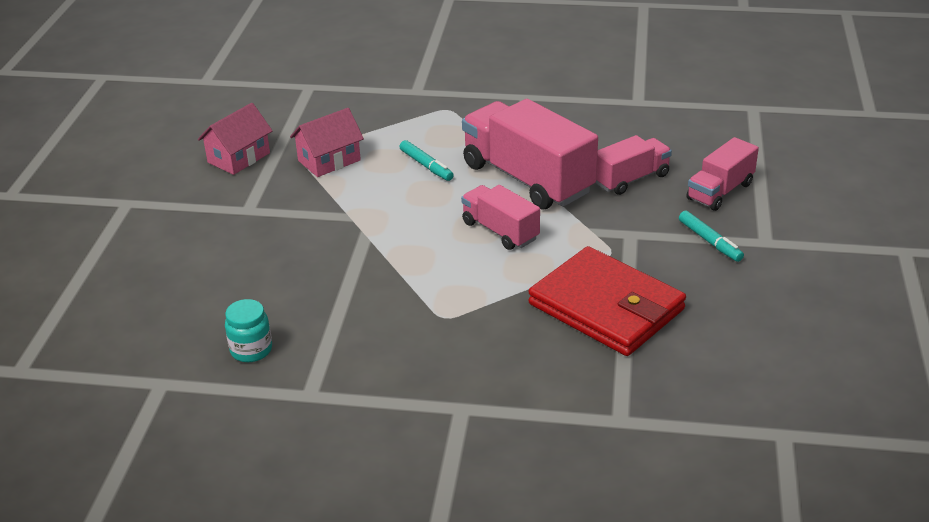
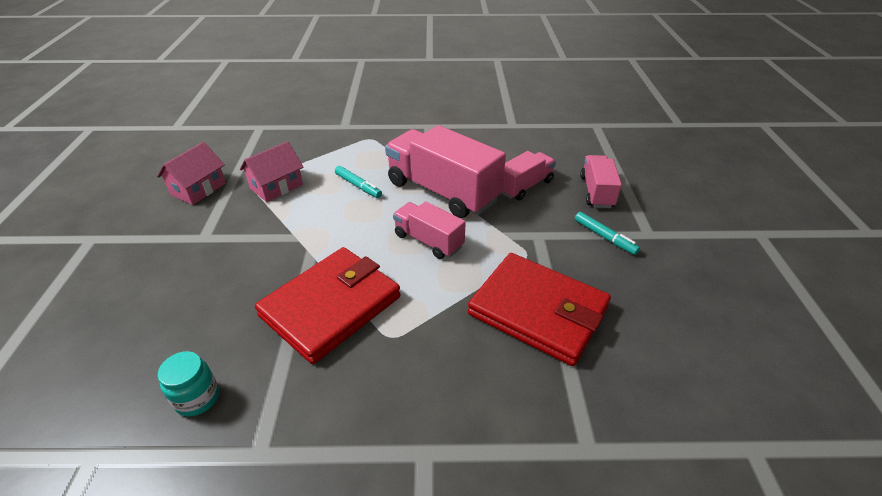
camera: 10 degrees left, 5 degrees up
pink truck [686,137,759,211] -> pink truck turned 150 degrees clockwise [580,155,622,208]
none -> red wallet [255,247,400,364]

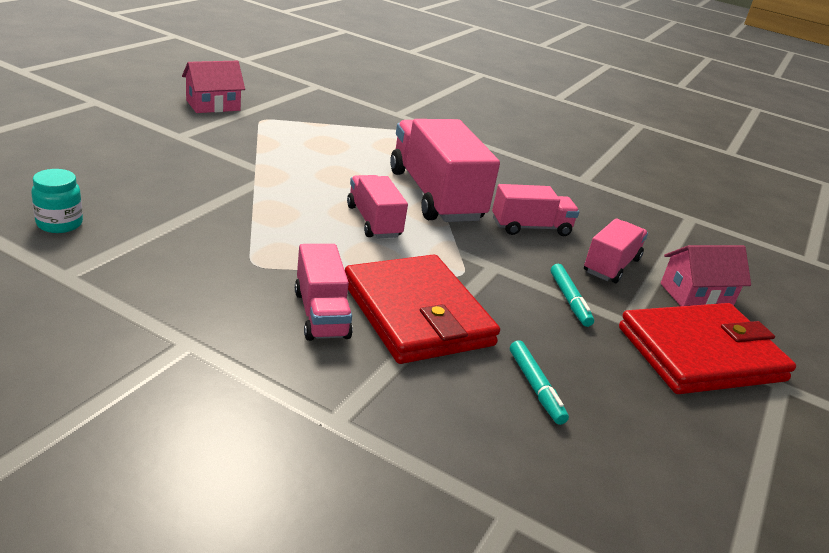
camera: 25 degrees right, 10 degrees down
pink house [240,141,303,202] -> pink house moved to [661,245,751,306]
red wallet [255,247,400,364] -> red wallet moved to [619,303,796,394]
turquoise marker [335,166,382,198] -> turquoise marker moved to [510,340,569,425]
none -> pink truck [295,244,353,341]

